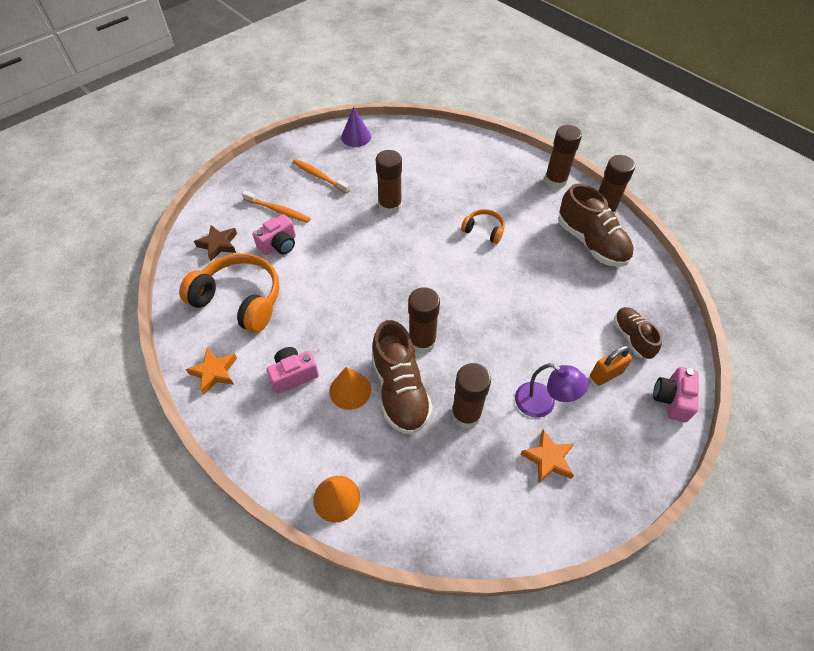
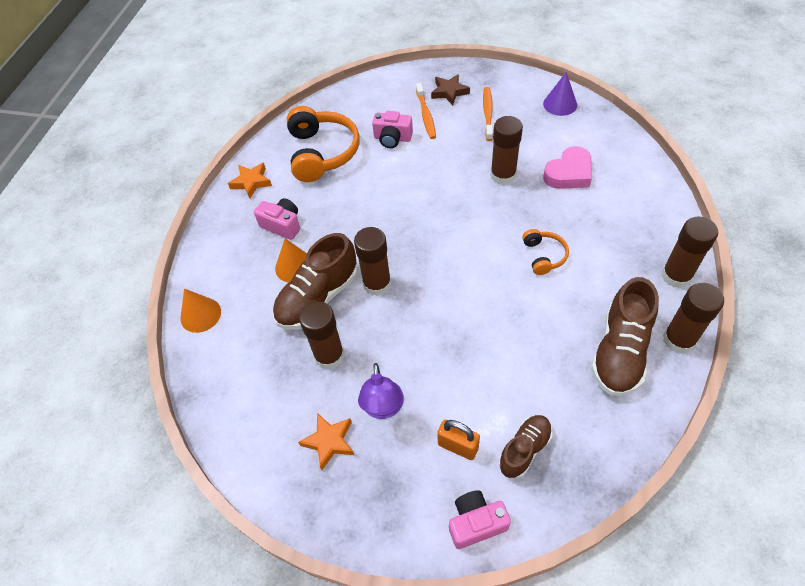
camera: 60 degrees right, 0 degrees up
brown star [194,225,237,262] -> brown star moved to [431,74,470,105]
none -> pink heart [543,146,592,189]

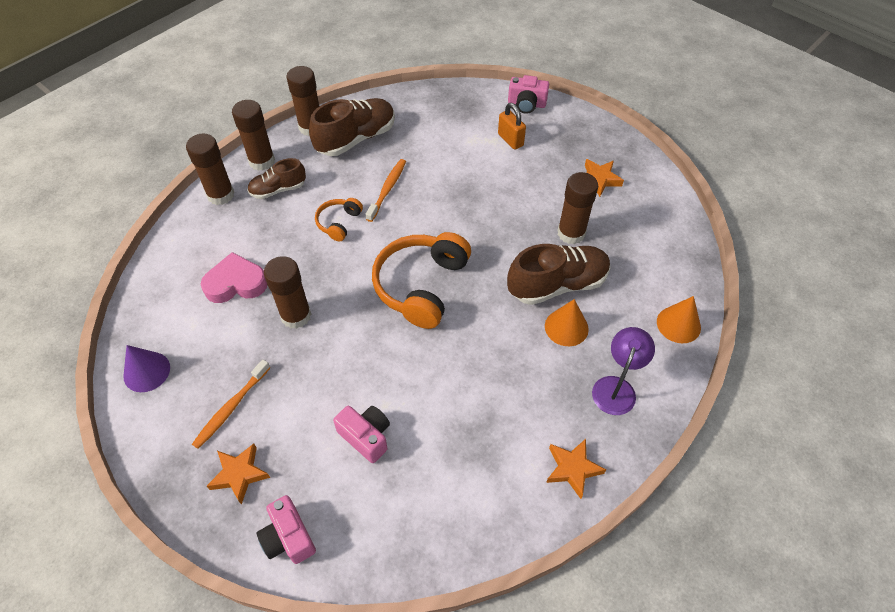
camera: 155 degrees left, 0 degrees up
pink camera [254,198,300,240] -> pink camera moved to [257,495,316,564]
orange headphones [287,106,360,182] -> orange headphones moved to [372,232,471,329]
brown glue stick [354,227,392,296] -> brown glue stick moved to [186,134,235,205]
purple lamp [358,363,404,419] -> purple lamp moved to [592,327,655,415]
orange toothbrush [416,83,436,139] -> orange toothbrush moved to [366,159,406,222]
brown star [431,74,470,105] -> orange star [207,444,270,505]
brown shoe [499,415,552,478] -> brown shoe moved to [247,158,306,199]

